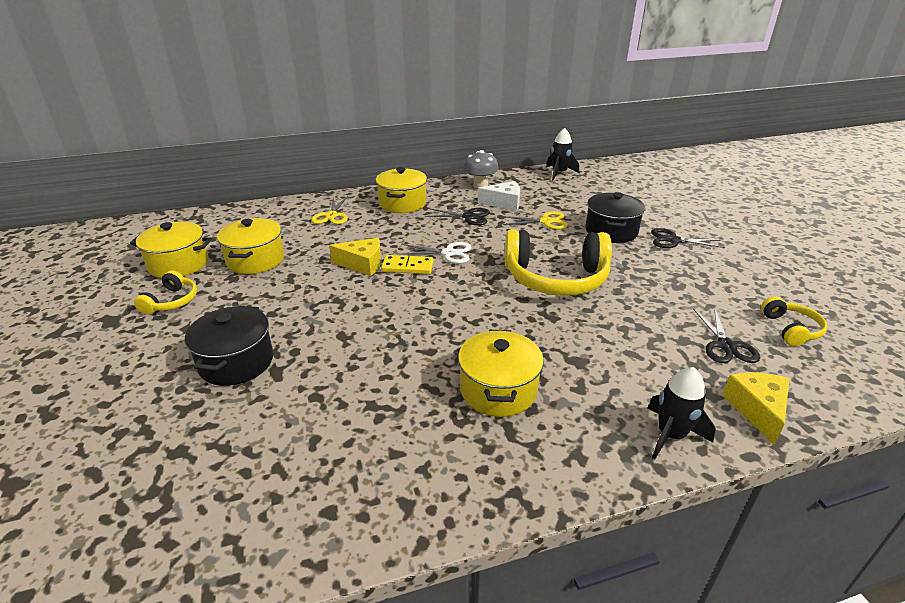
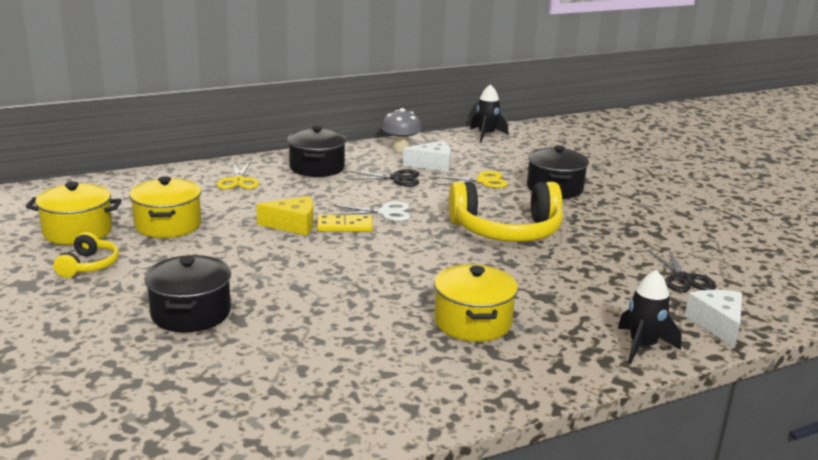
camera: 10 degrees left, 10 degrees down
yellow pot [376,167,427,213] -> black pot [287,126,347,177]
black scissors [651,228,725,248] -> none
yellow cheese [722,372,790,445] -> white cheese [685,290,742,348]
yellow headphones [761,296,827,346] -> none

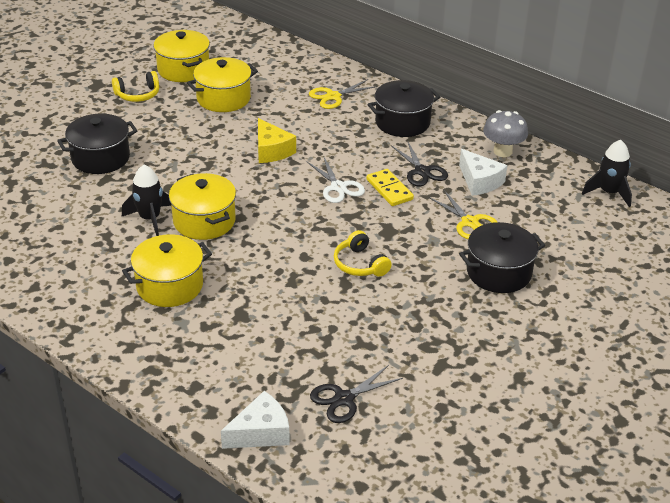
camera: 65 degrees right, 15 degrees up
yellow domino [317,214,373,232] -> yellow domino moved to [366,169,414,206]
yellow headphones [449,181,563,242] -> yellow headphones [334,230,392,277], size x0.48
black rocket [618,270,682,364] -> black rocket moved to [122,165,171,236]
none -> yellow pot [169,173,236,240]

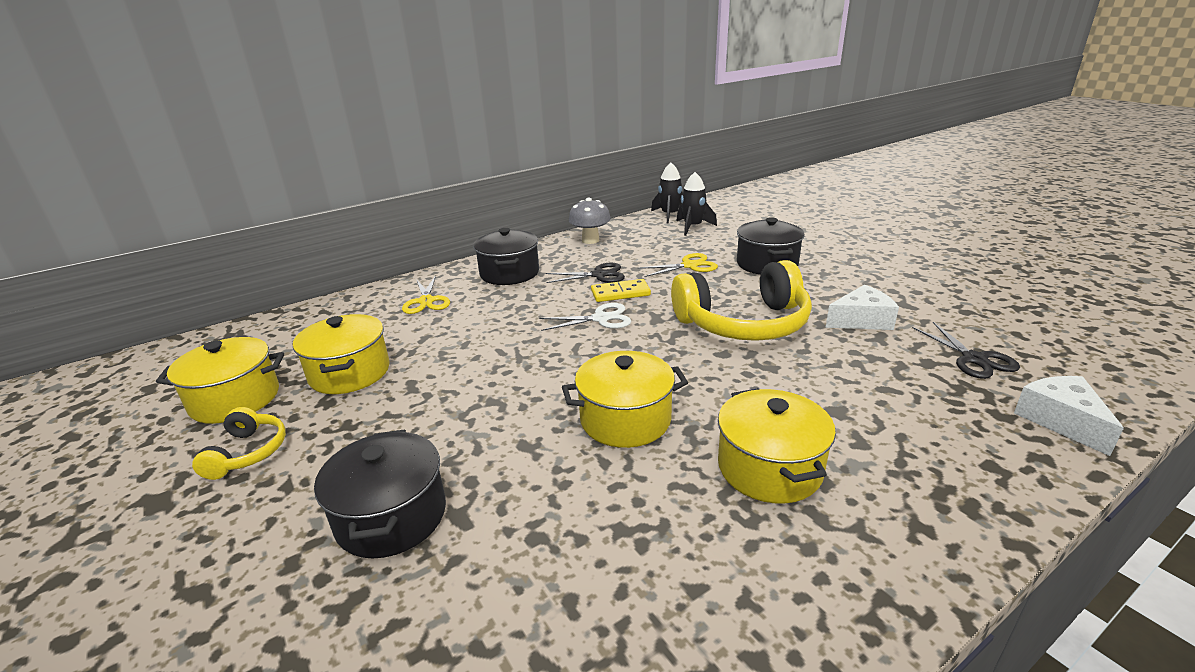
camera: 70 degrees left, 10 degrees down
black rocket [122,165,171,236] -> black rocket moved to [676,172,717,236]
yellow cheese [258,118,296,163] -> none
yellow headphones [334,230,392,277] -> yellow headphones [671,260,812,341], size x2.08
white cheese [459,149,507,196] -> white cheese moved to [826,284,899,330]

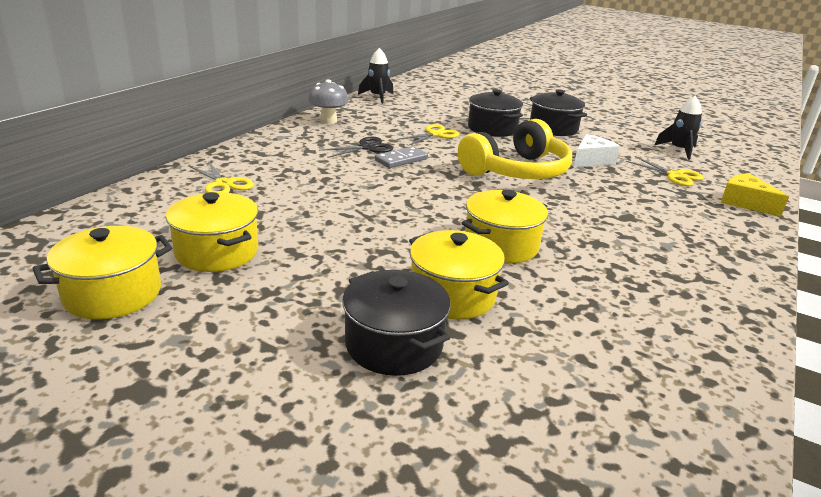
camera: 30 degrees left, 0 degrees up
yellow headphones [192,407,286,480] -> none
black pot [473,228,539,285] -> black pot moved to [530,90,587,136]
white scissors [539,303,631,331] -> none
yellow domino [591,279,651,302] -> grey domino [375,146,428,168]
black rocket [676,172,717,236] -> black rocket moved to [655,95,702,160]
yellow pot [718,388,836,504] -> yellow pot moved to [409,230,509,319]
black scissors [912,322,1020,379] -> yellow scissors [626,156,704,186]
white cheese [1014,376,1124,456] -> yellow cheese [721,173,789,217]

